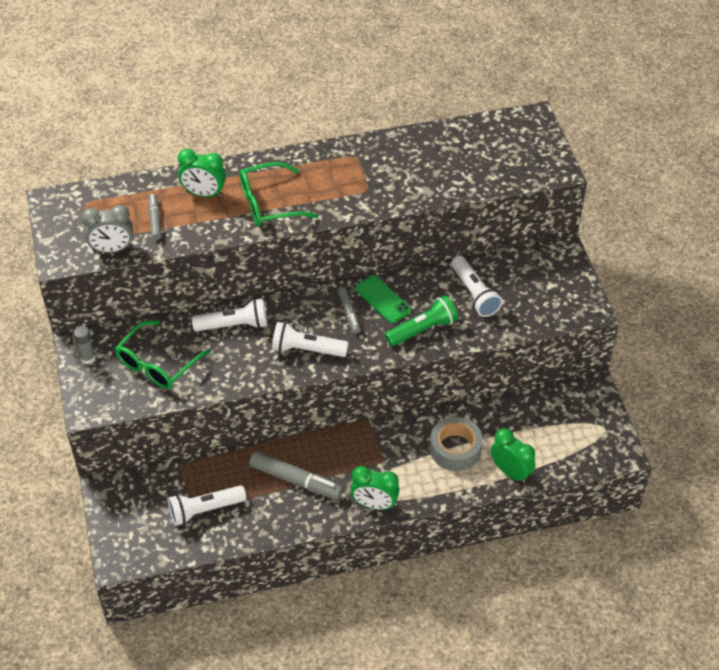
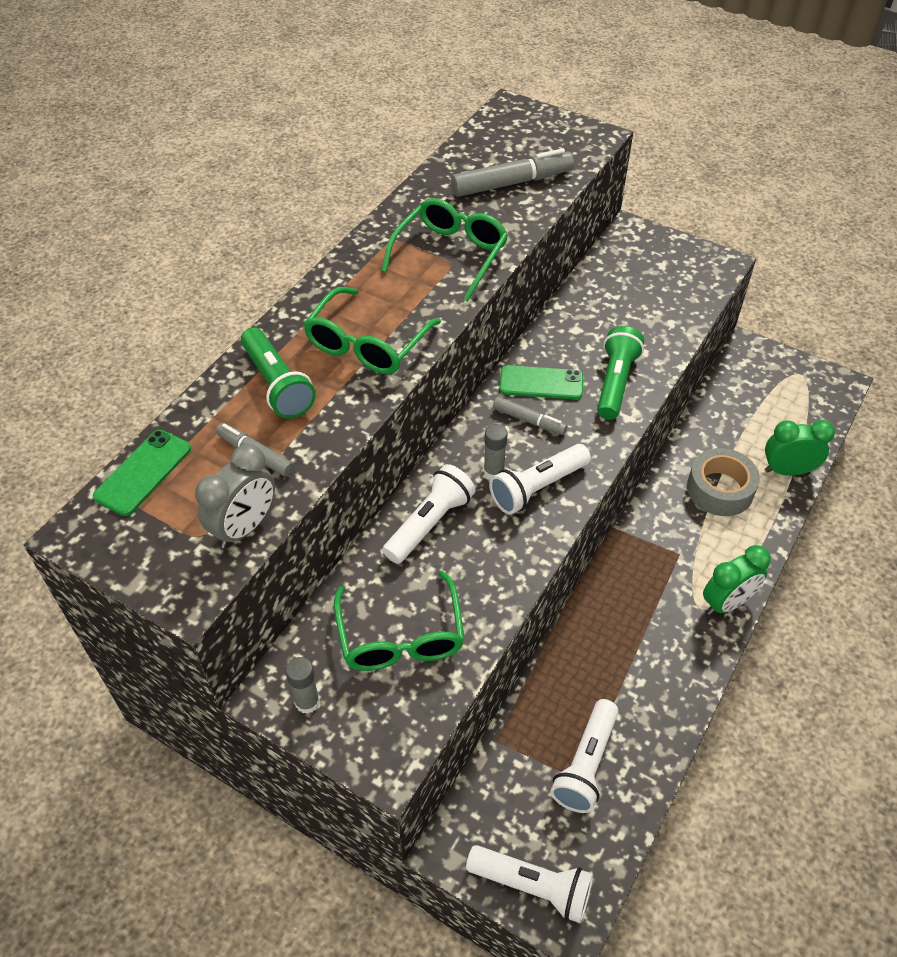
camera: 45 degrees left, 0 degrees up
green clock [178,149,226,197] -> green flashlight [241,327,316,418]
grey marker [249,451,343,500] -> grey marker moved to [451,148,574,197]
white flashlight [451,256,503,317] -> white flashlight moved to [466,845,593,923]
none -> green phone [93,430,191,516]
none -> green glasses [382,198,508,302]
none -> grey glue stick [483,424,508,479]

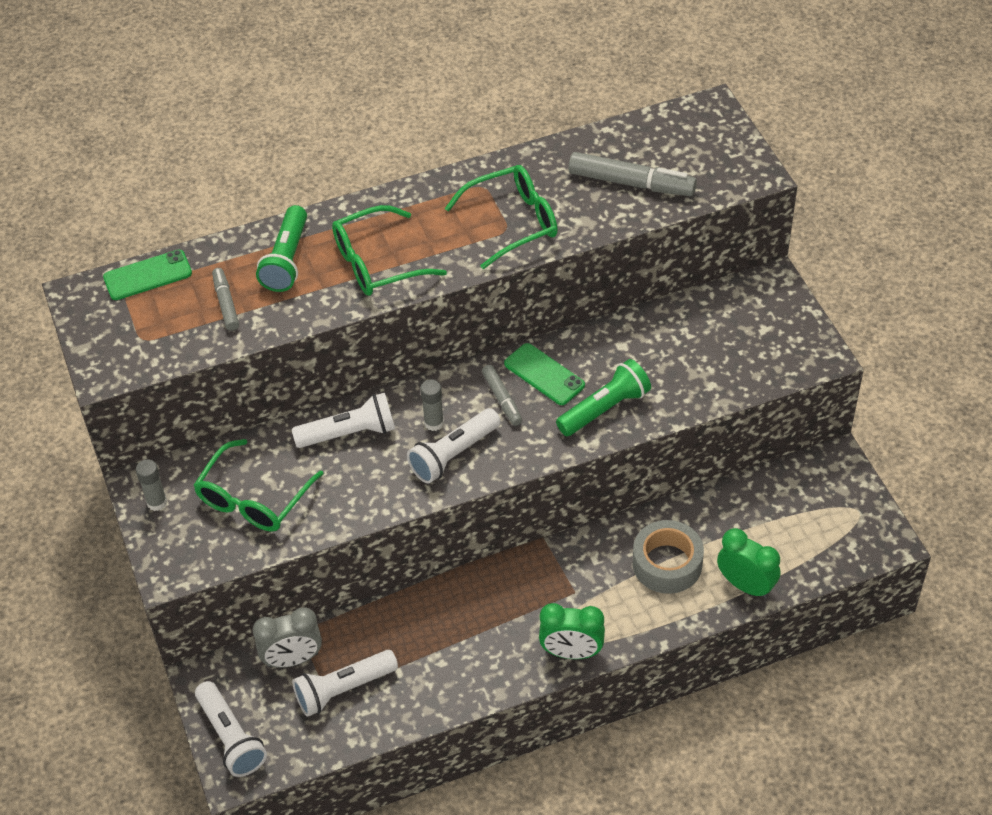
camera: 40 degrees right, 0 degrees up
grey clock [195,444,275,548] -> grey clock moved to [253,607,322,668]
white flashlight [489,444,591,515] -> white flashlight turned 45 degrees counterclockwise [407,408,501,483]

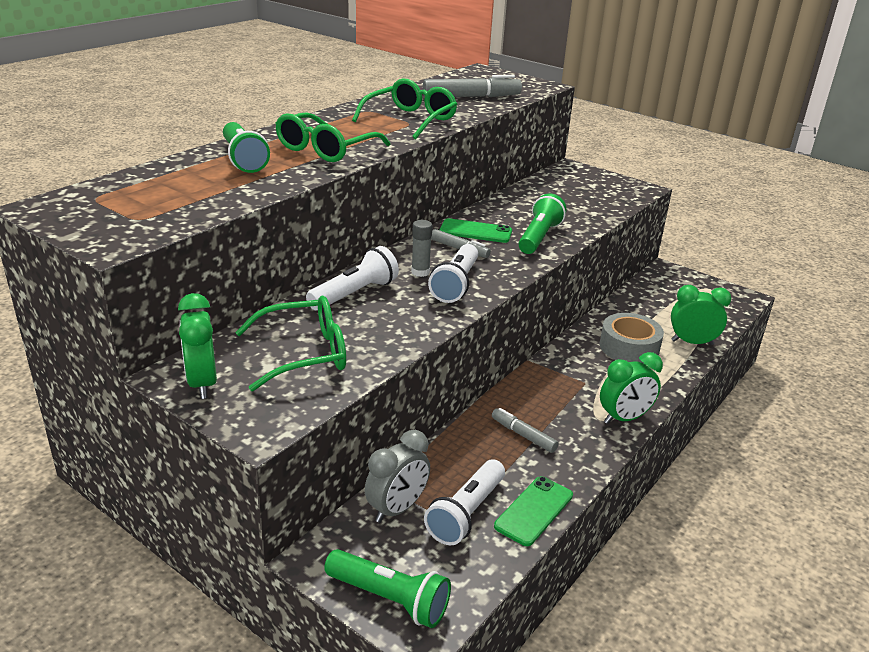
camera: 35 degrees left, 20 degrees down
green phone [103,250,192,300] -> green phone moved to [494,476,573,546]
grey glue stick [136,459,167,511] -> green clock [178,293,217,399]
green glasses [194,439,323,532] -> green glasses turned 105 degrees counterclockwise [235,296,346,391]
white flashlight [195,681,267,777] -> green flashlight [324,549,451,628]
grey marker [212,268,239,331] -> grey marker moved to [492,408,559,453]

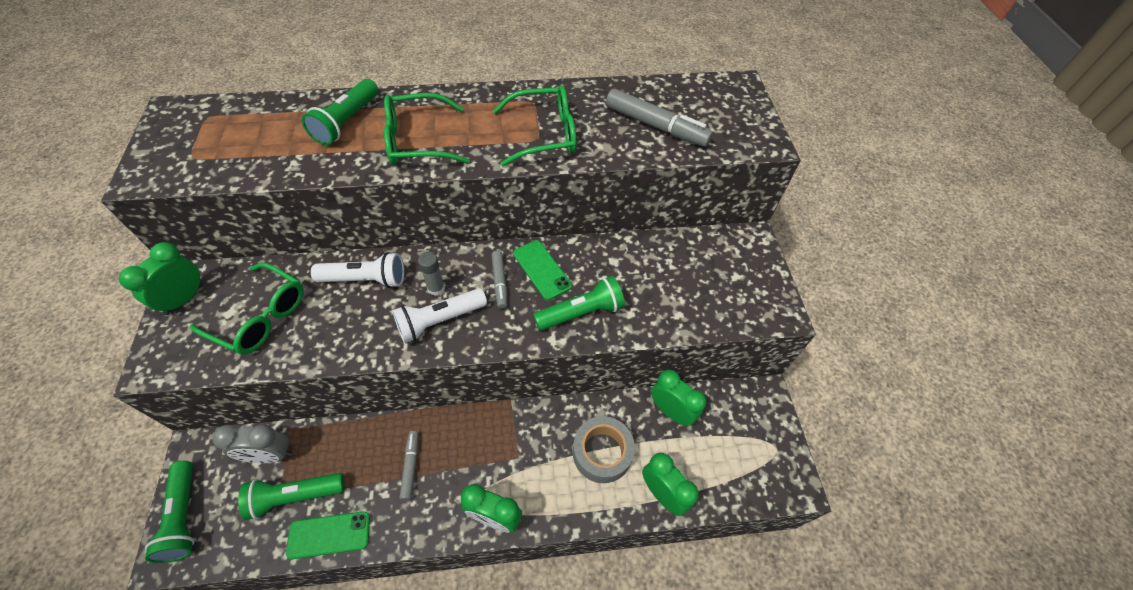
camera: 45 degrees right, 25 degrees up
white flashlight [424,459,505,545] -> green flashlight [238,473,345,520]
none -> green clock [651,370,706,426]

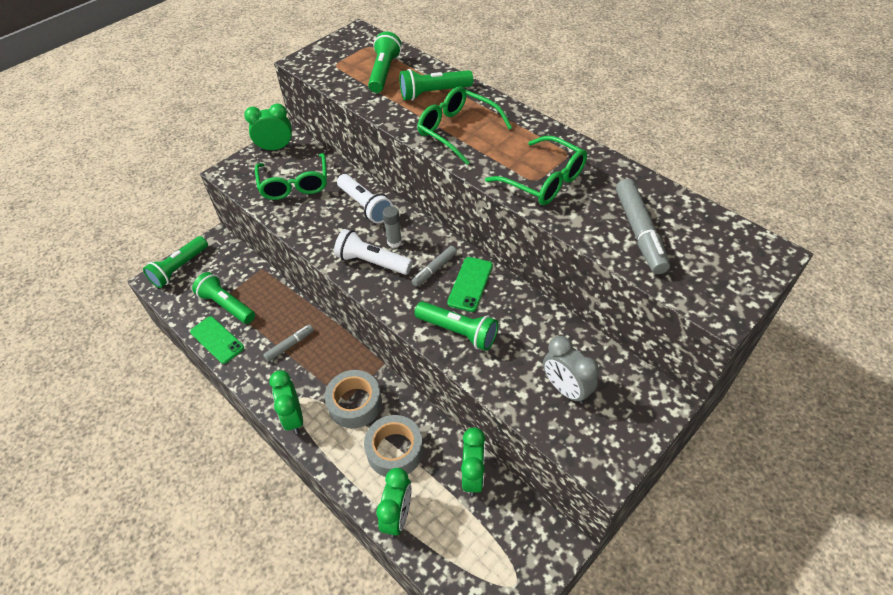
camera: 55 degrees right, 5 degrees down
grey clock [213,424,292,463] -> grey clock moved to [543,336,599,404]
none -> grey tape [325,370,382,428]
none -> green flashlight [368,31,401,93]

